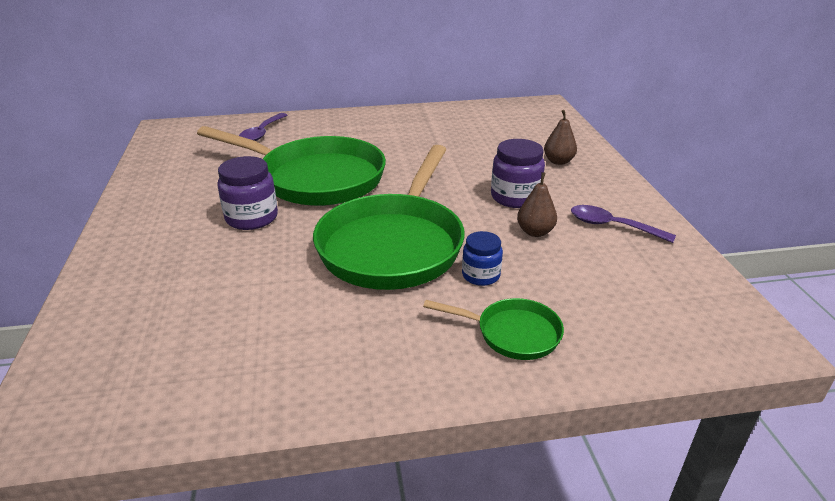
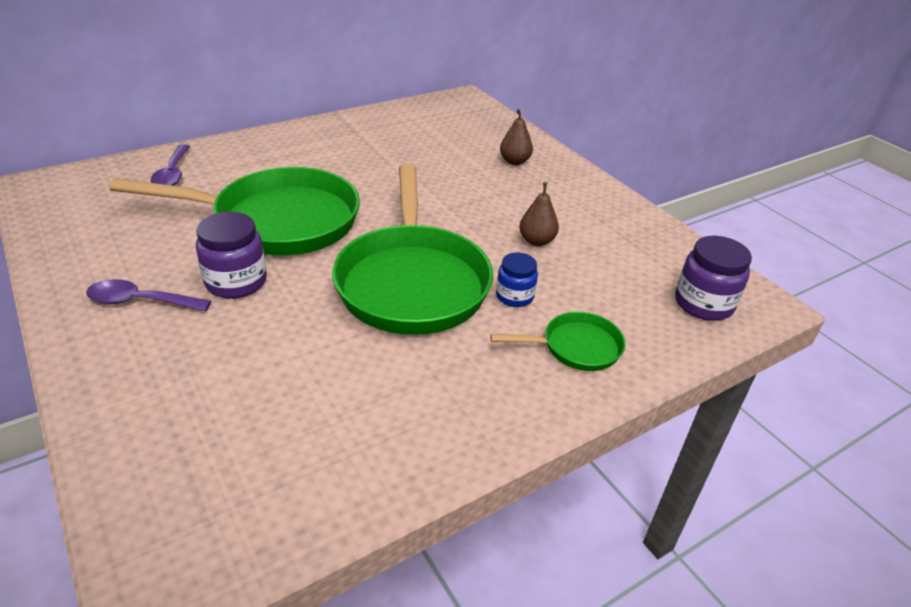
camera: 25 degrees left, 5 degrees up
purple jar [491,139,545,208] -> purple jar moved to [675,236,752,321]
purple spoon [571,205,676,243] -> purple spoon moved to [86,279,211,312]

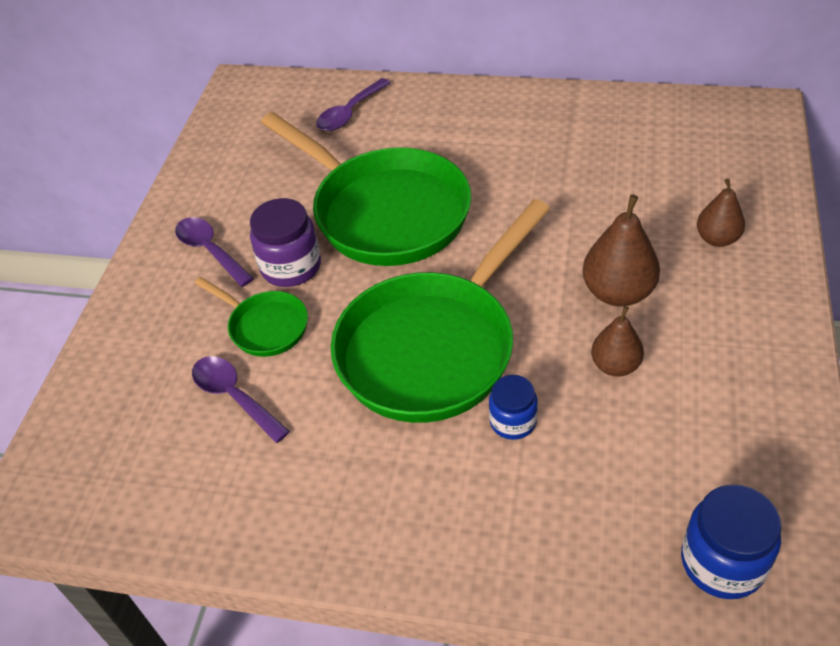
camera: 50 degrees right, 10 degrees up
green pan [490,312,626,371] -> green pan moved to [195,277,308,357]
purple jar [675,236,752,321] -> blue jar [681,485,782,599]
none -> purple spoon [192,356,290,443]
none -> brown pear [582,195,660,307]

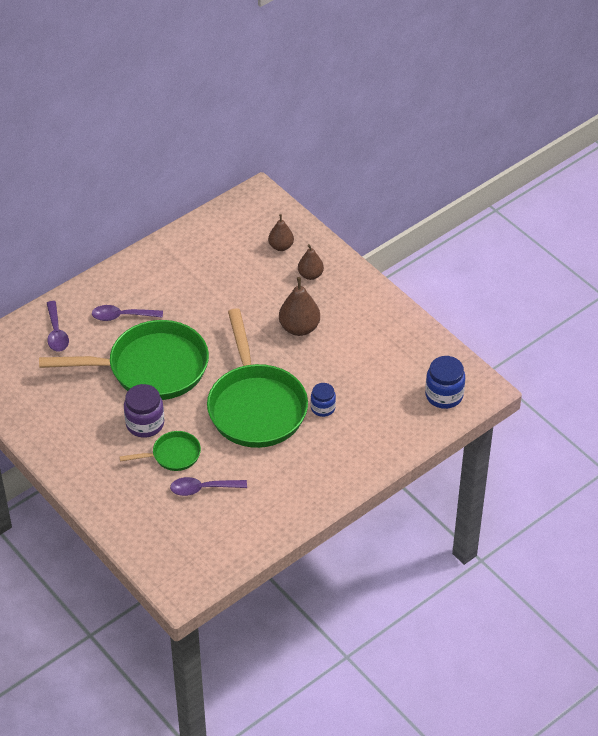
camera: 55 degrees left, 0 degrees up
purple spoon [175,217,254,287] -> purple spoon moved to [92,305,163,321]
brown pear [591,306,644,377] -> brown pear moved to [268,214,294,251]

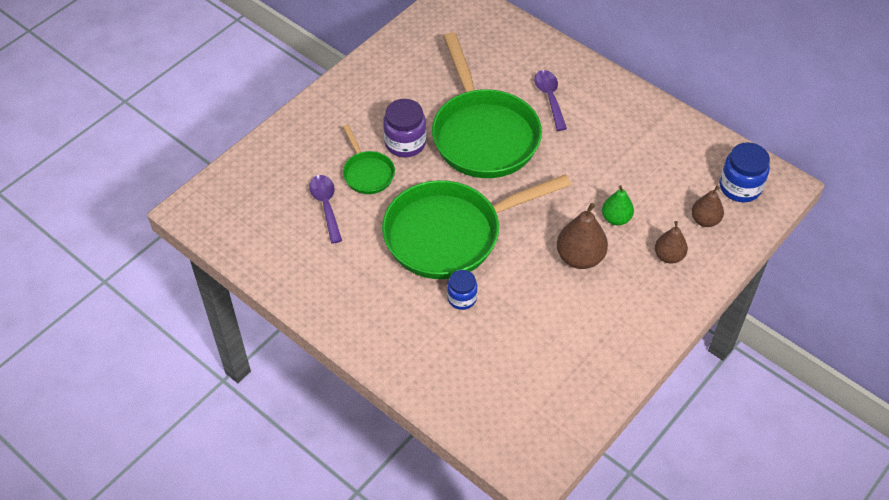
camera: 80 degrees right, 5 degrees up
purple spoon [47,301,69,352] -> none
blue jar [425,356,465,409] -> blue jar moved to [719,142,770,202]
none -> green pear [602,185,634,225]

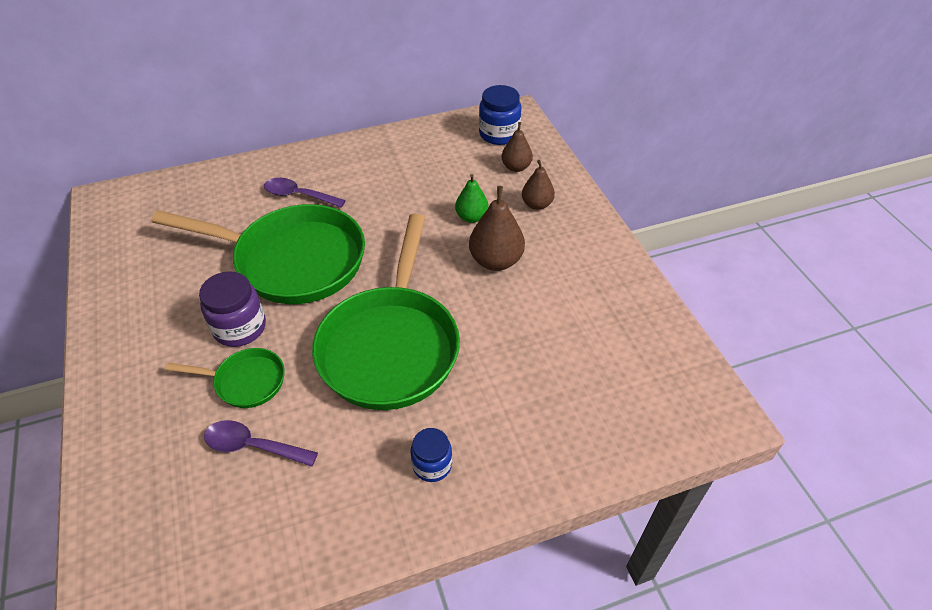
camera: 60 degrees left, 5 degrees down
blue jar [447,270,478,310] -> blue jar moved to [411,428,452,482]

